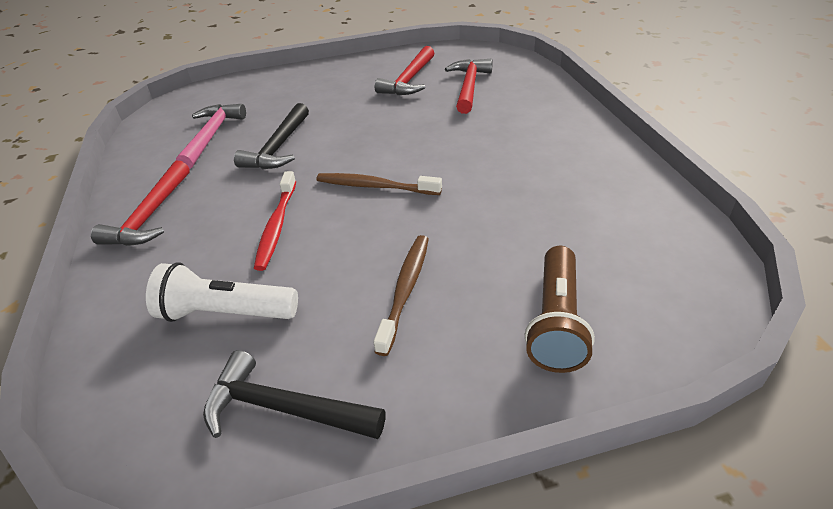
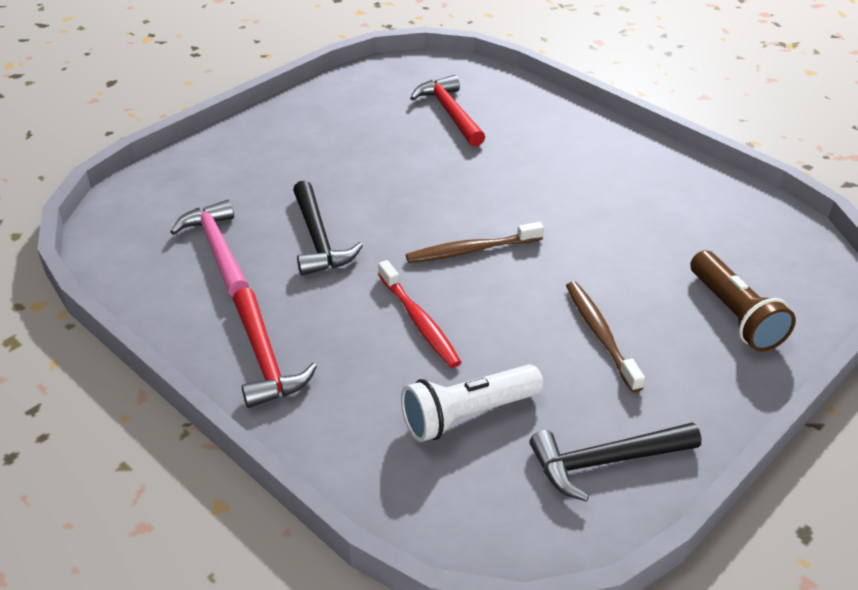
camera: 35 degrees left, 0 degrees up
red hammer [375,46,434,95] -> none

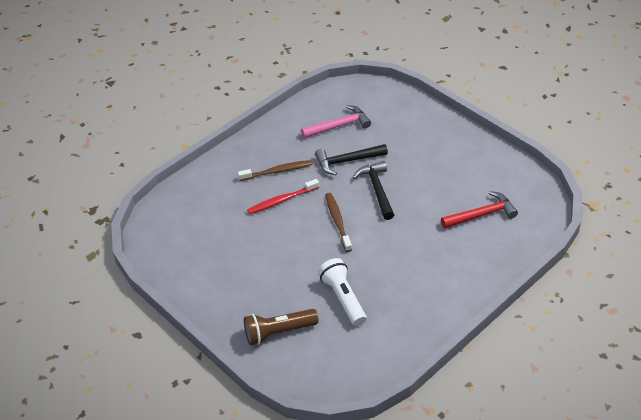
camera: 95 degrees right, 5 degrees up
red hammer [233,288,317,408] -> none
white flashlight [401,364,543,442] -> white flashlight moved to [318,258,366,326]
black hammer [529,423,701,502] -> black hammer moved to [353,161,394,220]
brown toothbrush [566,281,645,393] -> brown toothbrush moved to [238,160,313,181]

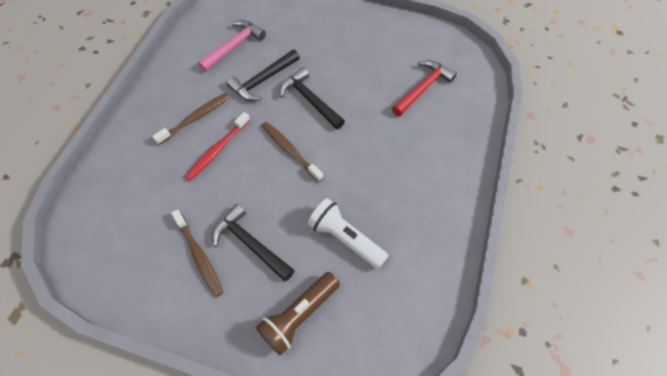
camera: 30 degrees left, 15 degrees up
none -> brown toothbrush [171,209,223,297]
none -> black hammer [212,204,295,281]

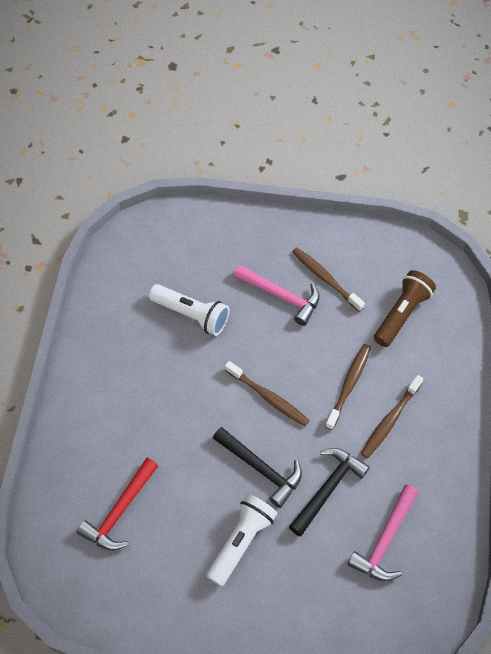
camera: 170 degrees right, 0 degrees up
red toothbrush [185,112,250,181] -> brown toothbrush [325,344,371,430]
black hammer [212,204,295,281] -> pink hammer [234,265,320,326]
brown flashlight [256,272,340,356] -> brown flashlight moved to [374,270,436,347]
none -> white flashlight [206,494,278,586]

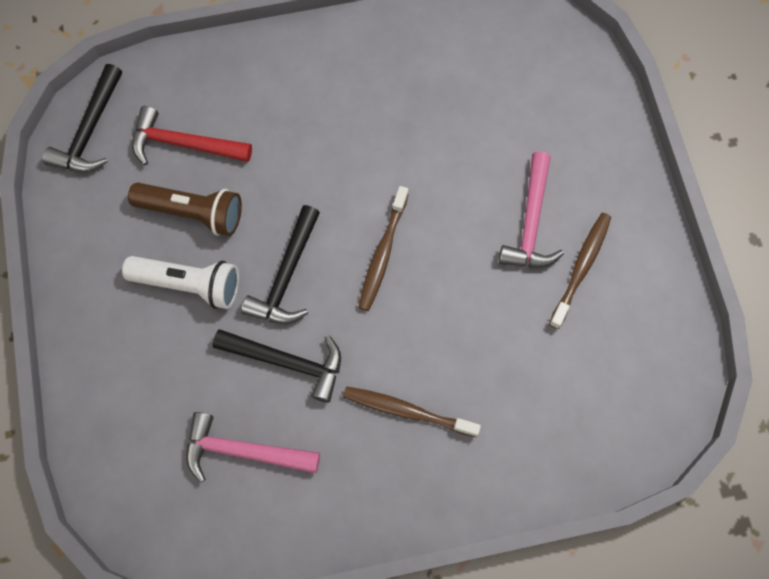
camera: 70 degrees right, 10 degrees up
white flashlight [149,284,230,336] -> none
brown toothbrush [325,344,371,430] -> none
brown flashlight [374,270,436,347] -> brown flashlight moved to [128,182,242,236]
none -> black hammer [43,64,122,172]

